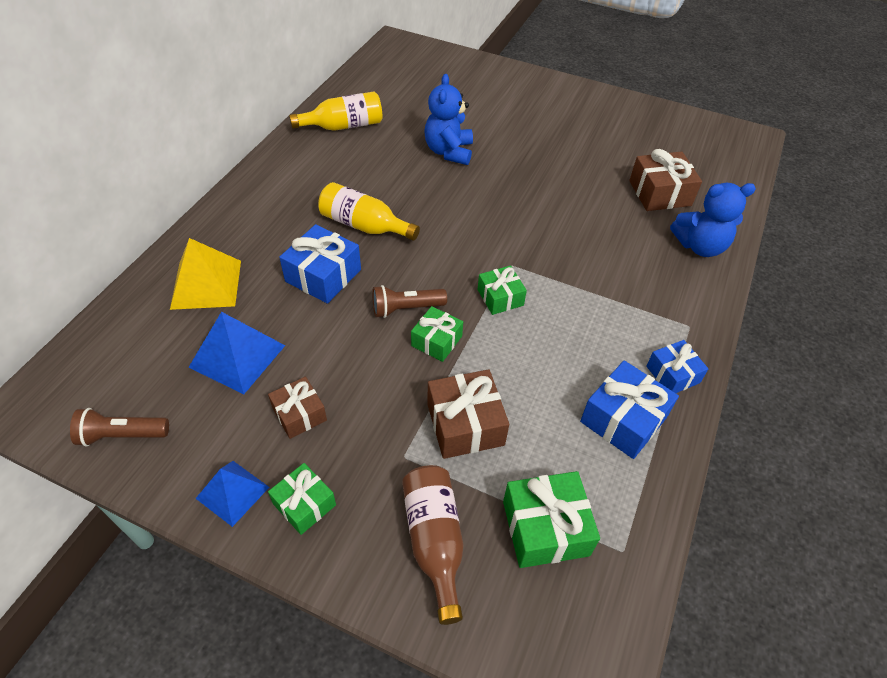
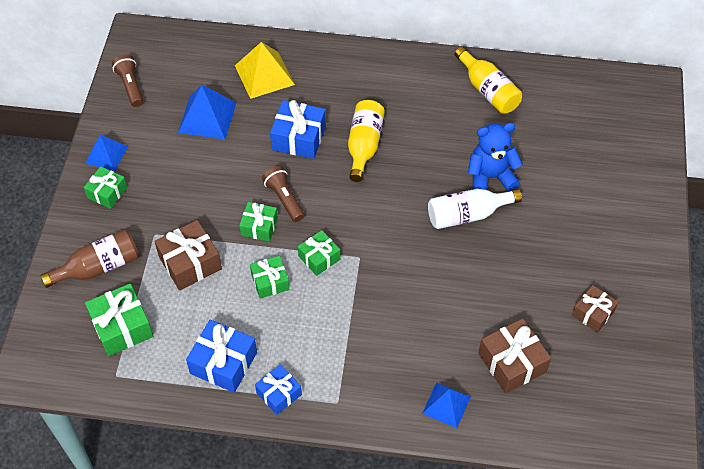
camera: 75 degrees right, 5 degrees up
brown gift [268,377,327,439] -> brown gift moved to [572,285,618,333]
blue teddy bear [670,183,756,257] -> blue pyramid [422,383,471,428]
none -> green gift [250,256,289,299]
none -> white bottle [428,189,522,229]

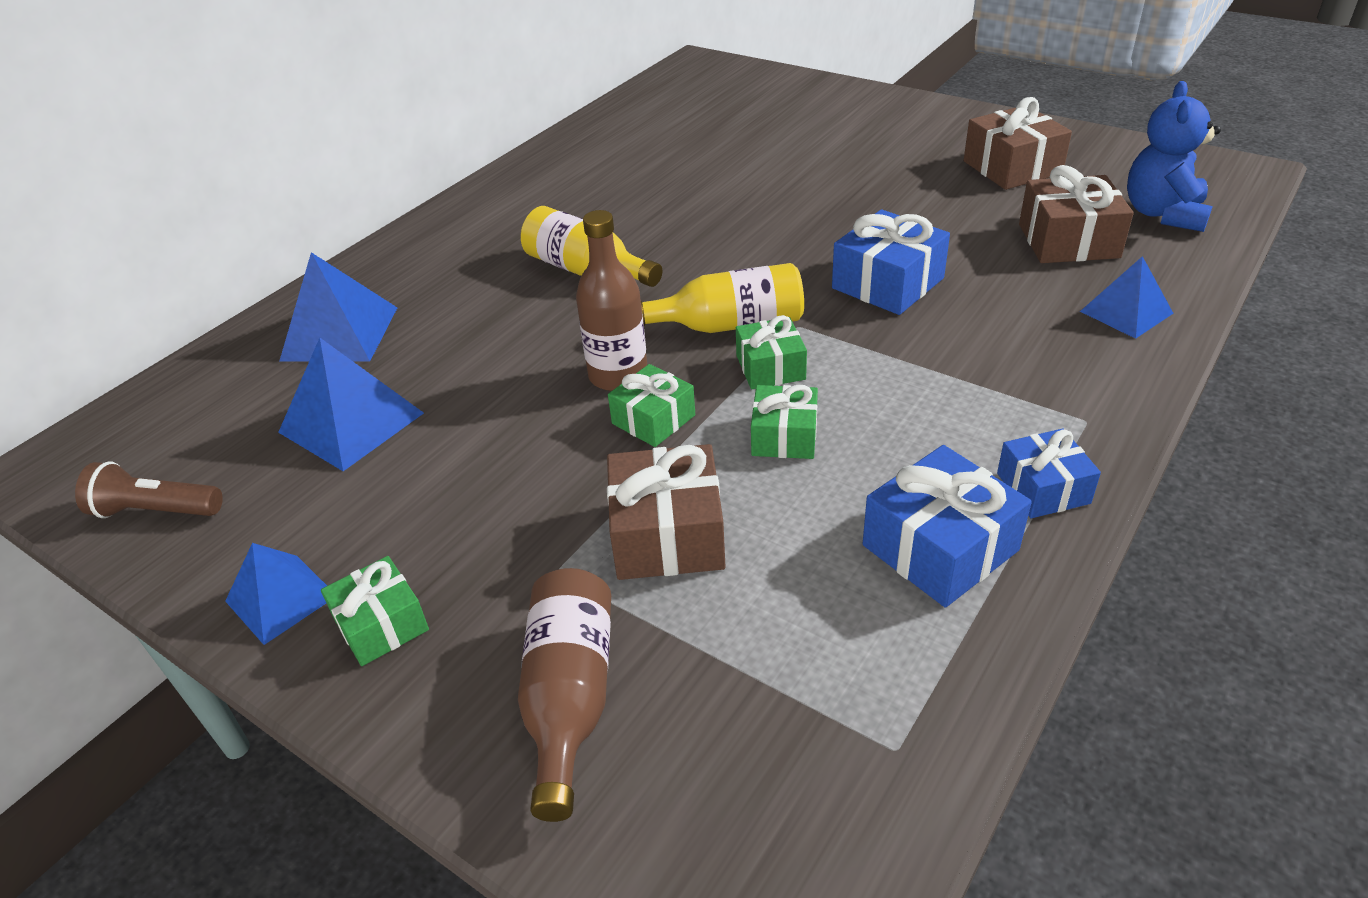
camera: 60 degrees left, 15 degrees down
green gift [85,283,153,356] -> none
yellow pyramid [235,42,295,99] -> blue pyramid [279,252,397,362]
brown flashlight [262,166,305,222] -> brown bottle [576,210,647,391]
blue gift [270,100,326,159] -> blue gift moved to [832,209,950,315]
white bottle [428,189,522,229] -> none
yellow bottle [454,46,522,114] -> yellow bottle moved to [641,263,804,333]
blue teddy bear [468,123,523,191] -> blue teddy bear moved to [1127,81,1221,232]
brown gift [572,285,618,333] -> brown gift [964,97,1072,190], size x1.56

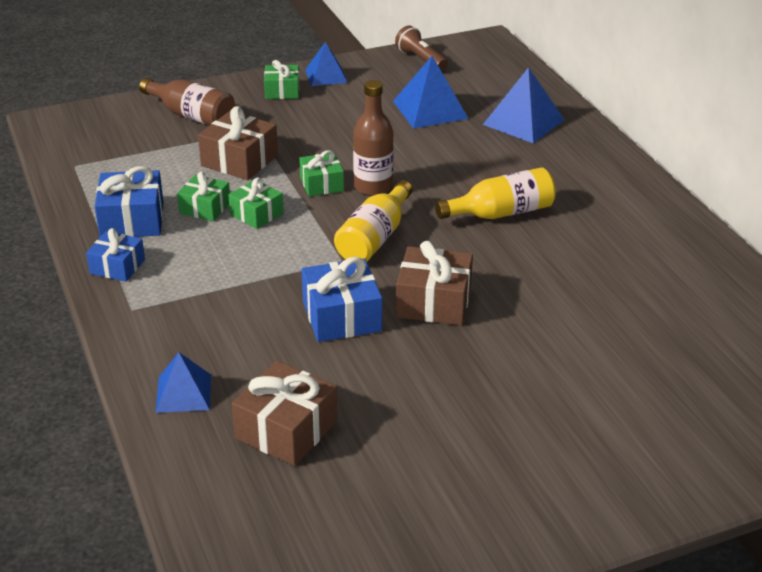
camera: 120 degrees right, 5 degrees down
brown flashlight [75,461,223,518] -> brown flashlight turned 75 degrees counterclockwise [395,26,448,71]
green gift [736,315,807,389] -> green gift moved to [177,172,230,221]
brown gift [964,97,1072,190] -> brown gift moved to [396,241,473,325]
blue teddy bear [1127,81,1221,232] -> none

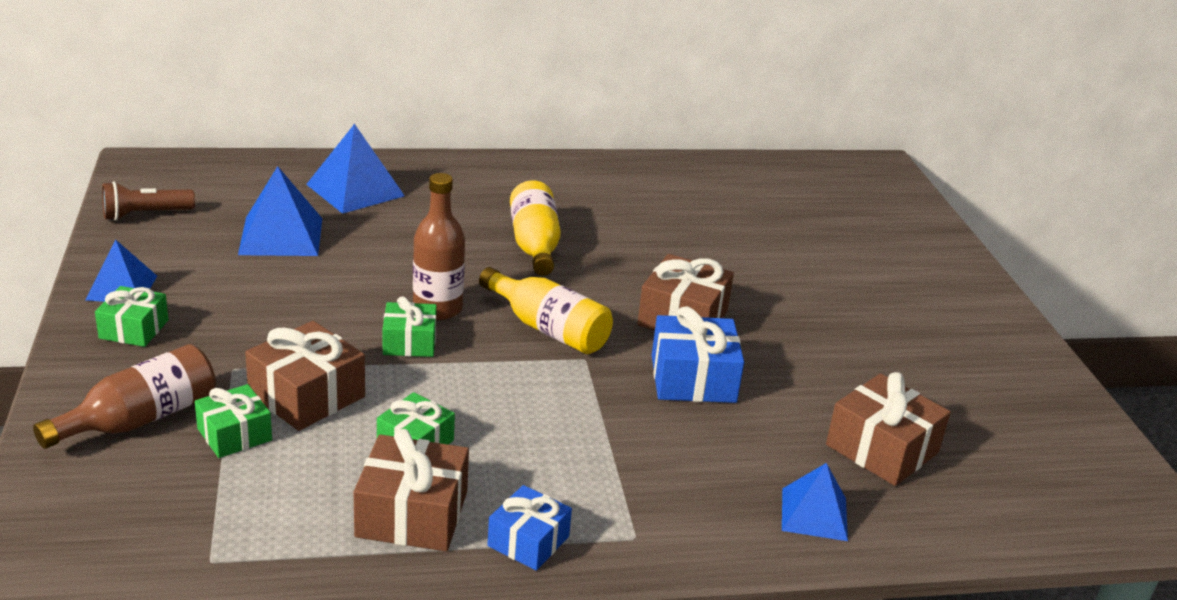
camera: 80 degrees left, 5 degrees down
blue gift [95,166,163,237] -> brown gift [354,429,469,551]
green gift [228,178,284,229] -> green gift moved to [195,384,272,458]

